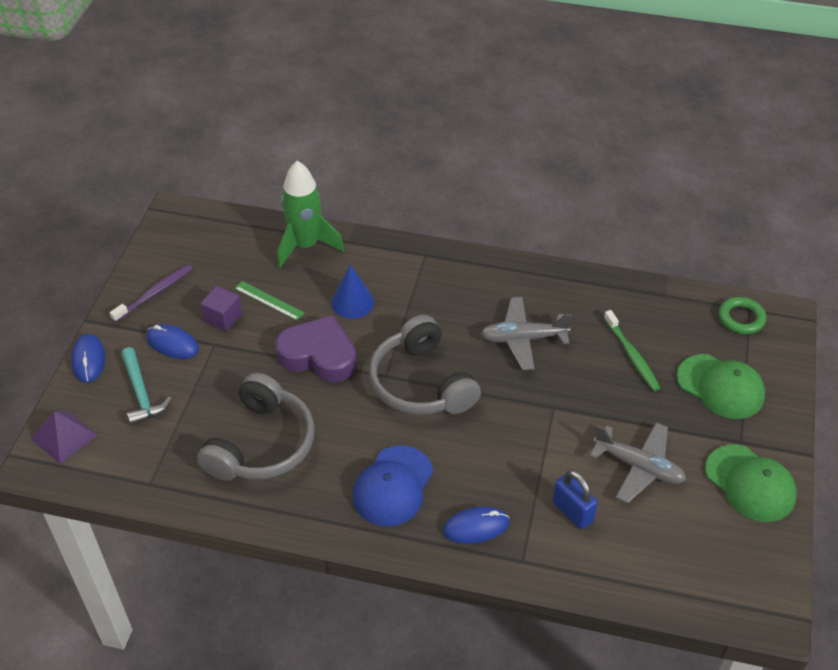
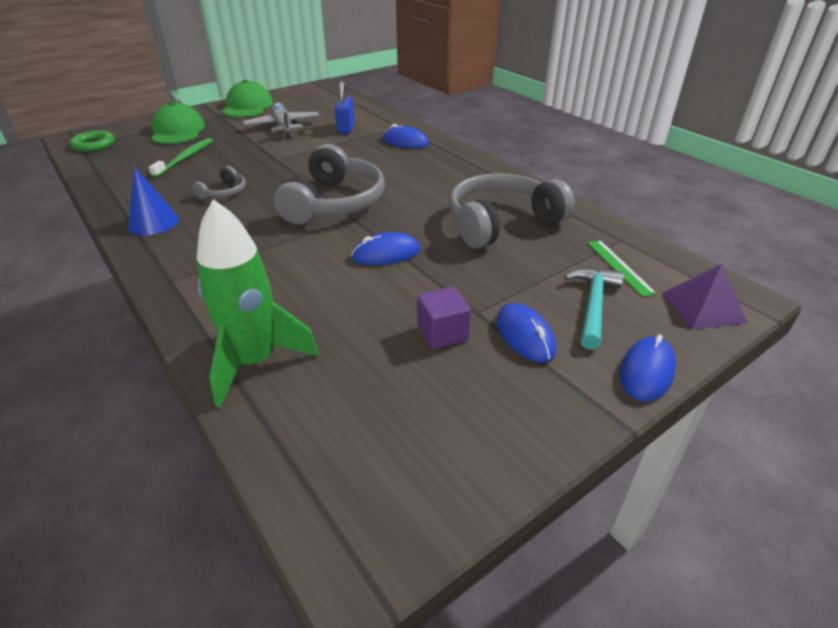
camera: 140 degrees left, 10 degrees down
purple toothbrush [110,264,193,322] -> none
green ruler [234,281,305,321] -> green ruler moved to [588,240,657,297]
purple heart [275,315,357,382] -> blue mouse [351,232,420,265]
blue cone [331,265,374,319] -> blue cone moved to [128,166,179,236]
blue cap [353,445,433,526] -> none
grey plane [481,297,573,370] -> grey headphones [193,166,246,200]

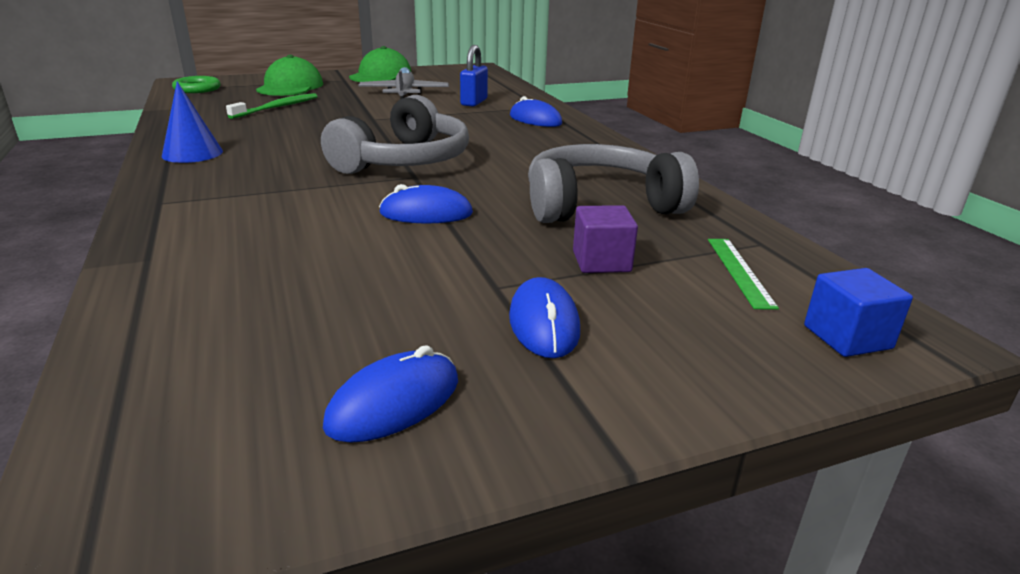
camera: 15 degrees right, 10 degrees down
grey headphones [193,166,246,200] -> none
green rocket [197,199,319,408] -> none
purple cube [417,287,471,349] -> purple cube moved to [573,205,638,273]
turquoise hammer [564,268,624,350] -> none
blue mouse [620,334,676,402] -> blue mouse moved to [323,345,458,443]
purple pyramid [662,264,747,329] -> blue cube [804,268,913,357]

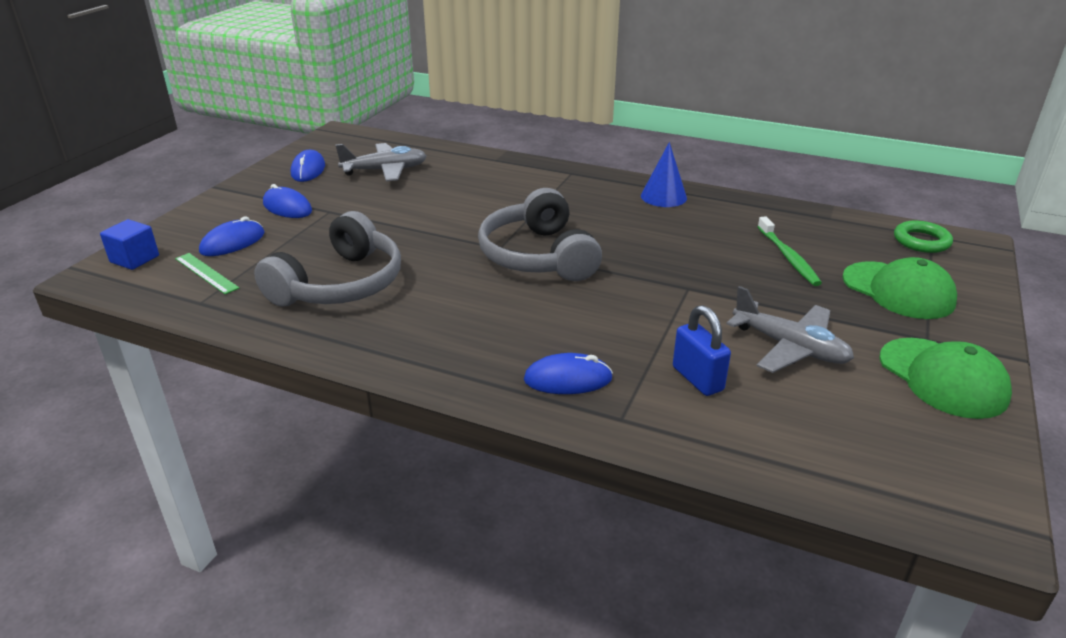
camera: 135 degrees right, 5 degrees up
blue mouse [379,184,473,223] -> blue mouse moved to [199,216,265,256]
purple cube [573,205,638,273] -> none
none -> grey plane [336,143,427,182]

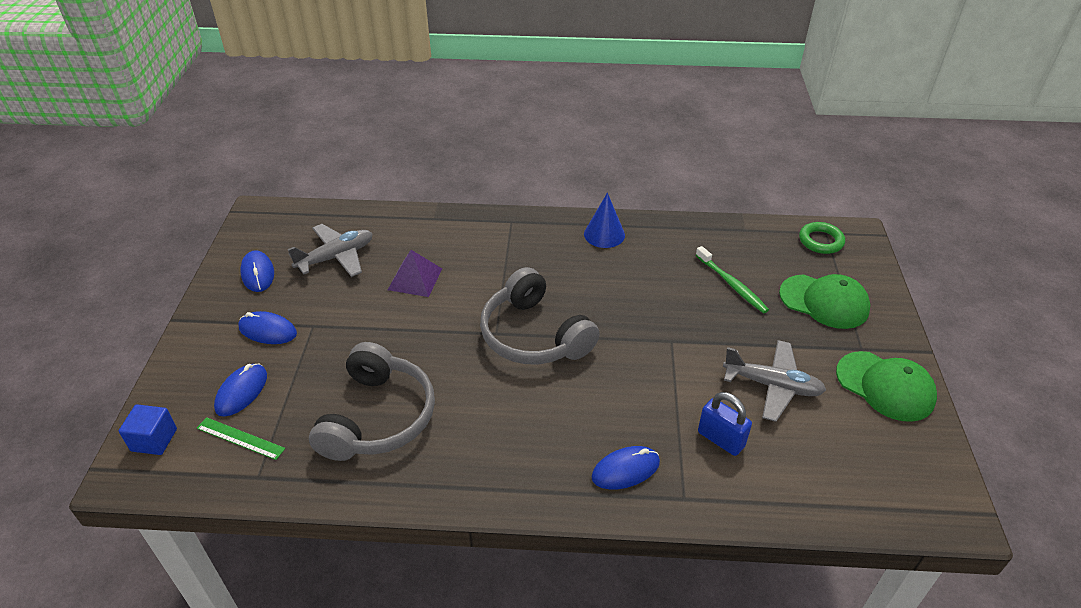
camera: 20 degrees left, 10 degrees up
none -> purple pyramid [388,250,442,297]

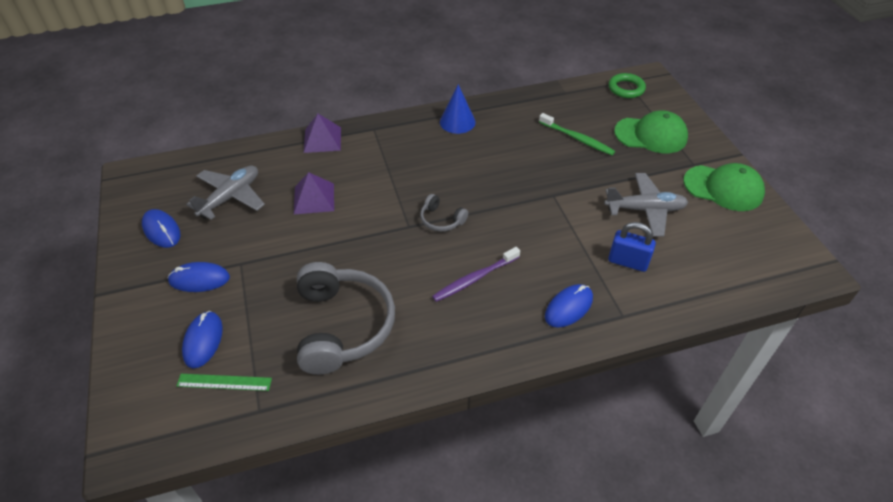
camera: 20 degrees left, 5 degrees up
blue cube [119,404,177,455] -> none
grey headphones [480,267,600,364] -> grey headphones [420,194,468,232], size x0.46
none -> purple pyramid [304,114,341,153]
none -> purple toothbrush [432,247,520,302]

